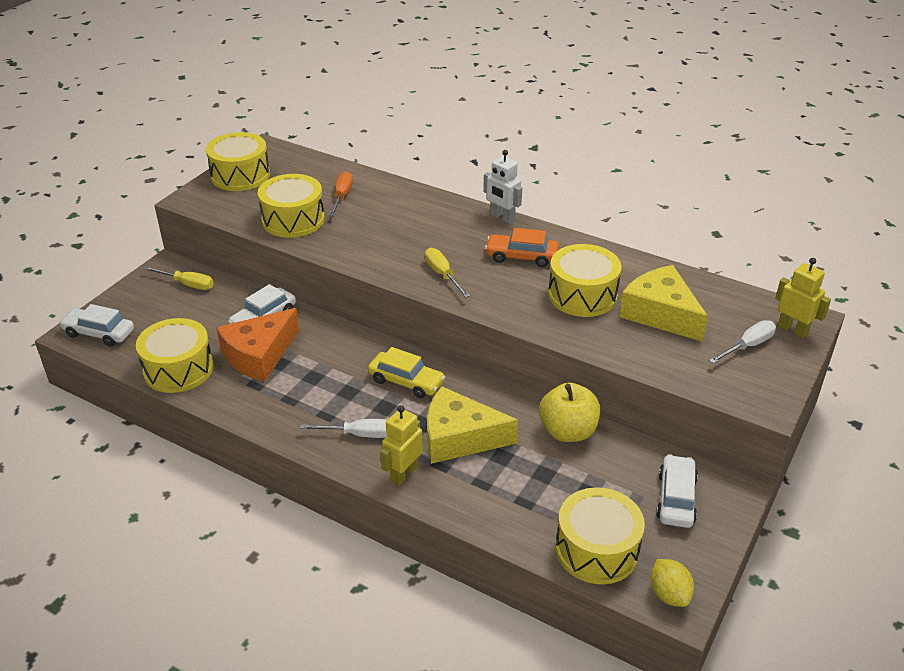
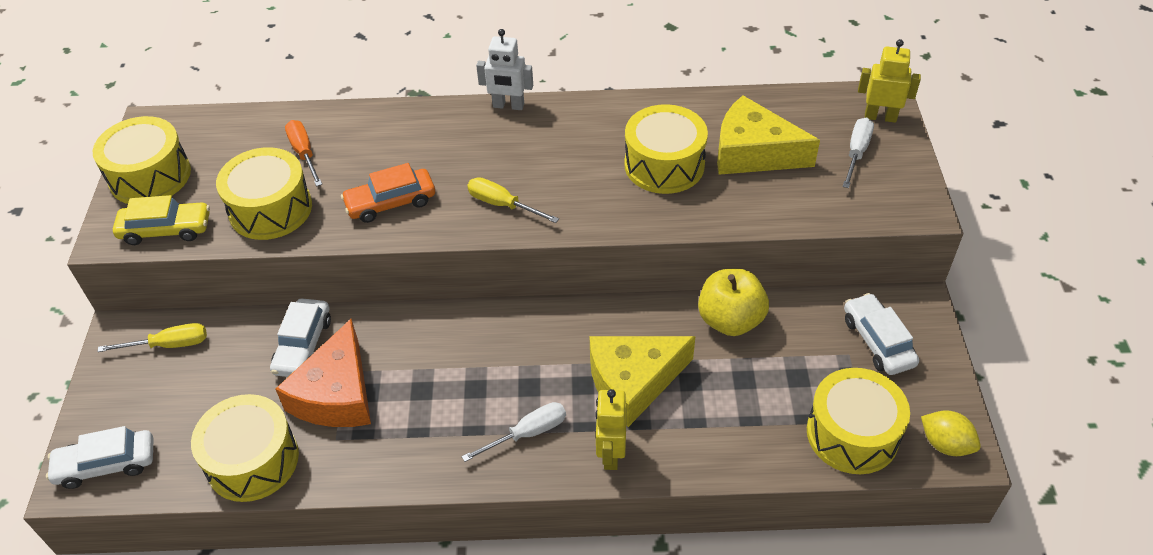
camera: 30 degrees left, 10 degrees up
yellow car [368,347,445,398] -> yellow car moved to [113,195,210,245]
orange car [485,228,559,267] -> orange car moved to [341,163,435,223]

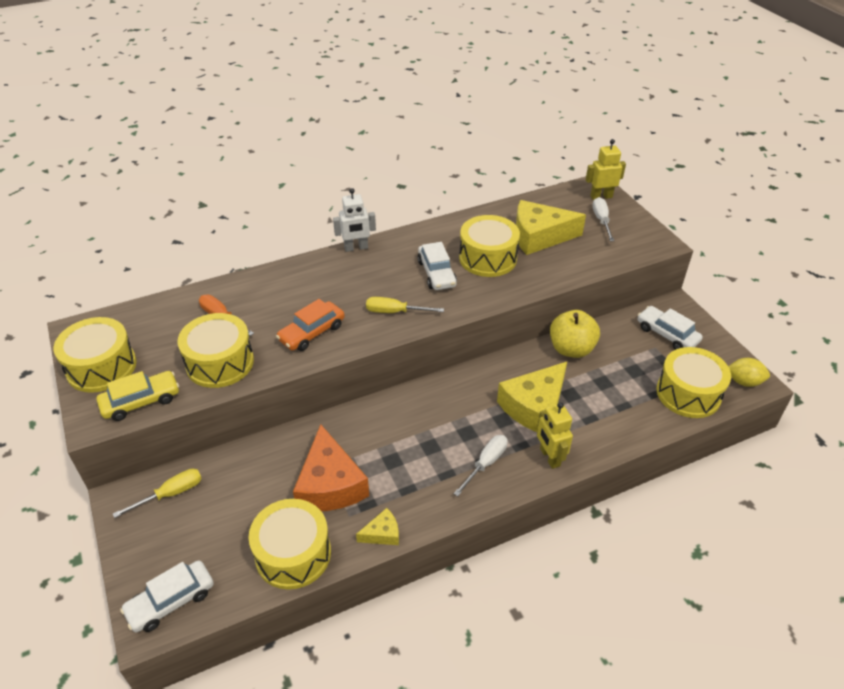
camera: 25 degrees left, 5 degrees down
white car [270,298,331,377] -> white car moved to [417,242,457,290]
none -> yellow cheese [356,508,399,545]

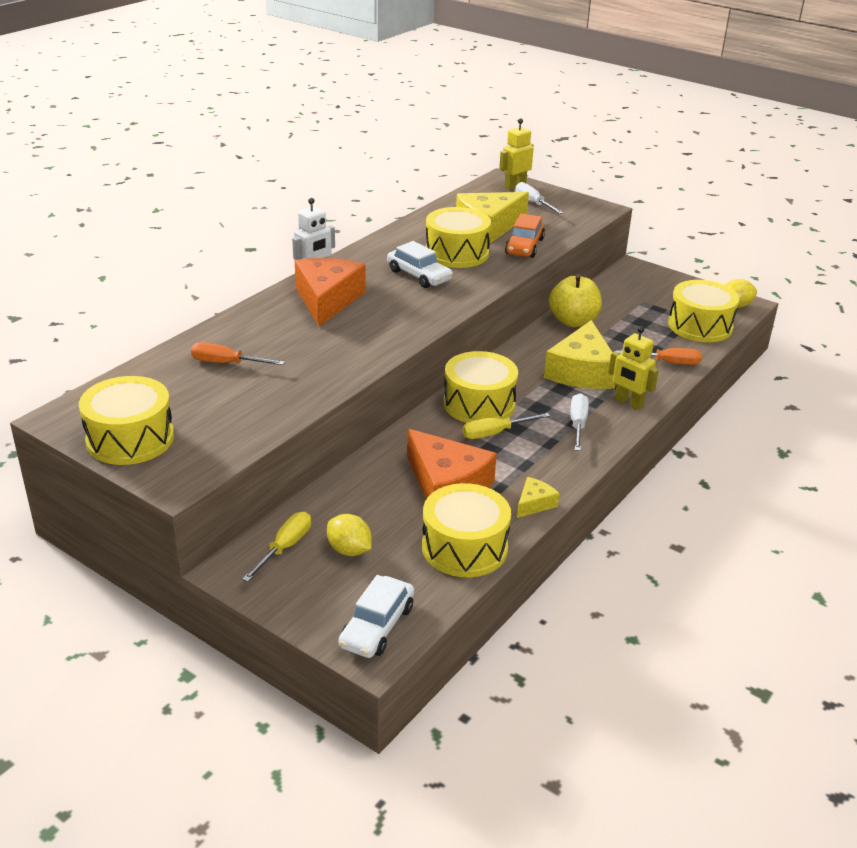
camera: 30 degrees left, 10 degrees down
yellow car [97,371,179,421] -> none
yellow drum [178,313,254,388] -> yellow drum moved to [443,351,518,423]
orange car [276,299,345,351] -> orange car moved to [505,214,545,258]
yellow screwdriver [366,297,444,313] -> yellow screwdriver moved to [462,413,550,439]
white car [638,306,702,350] -> none
none -> orange cheese [295,258,366,327]
none -> yellow lemon [327,514,372,556]
none -> orange screwdriver [616,348,702,365]

